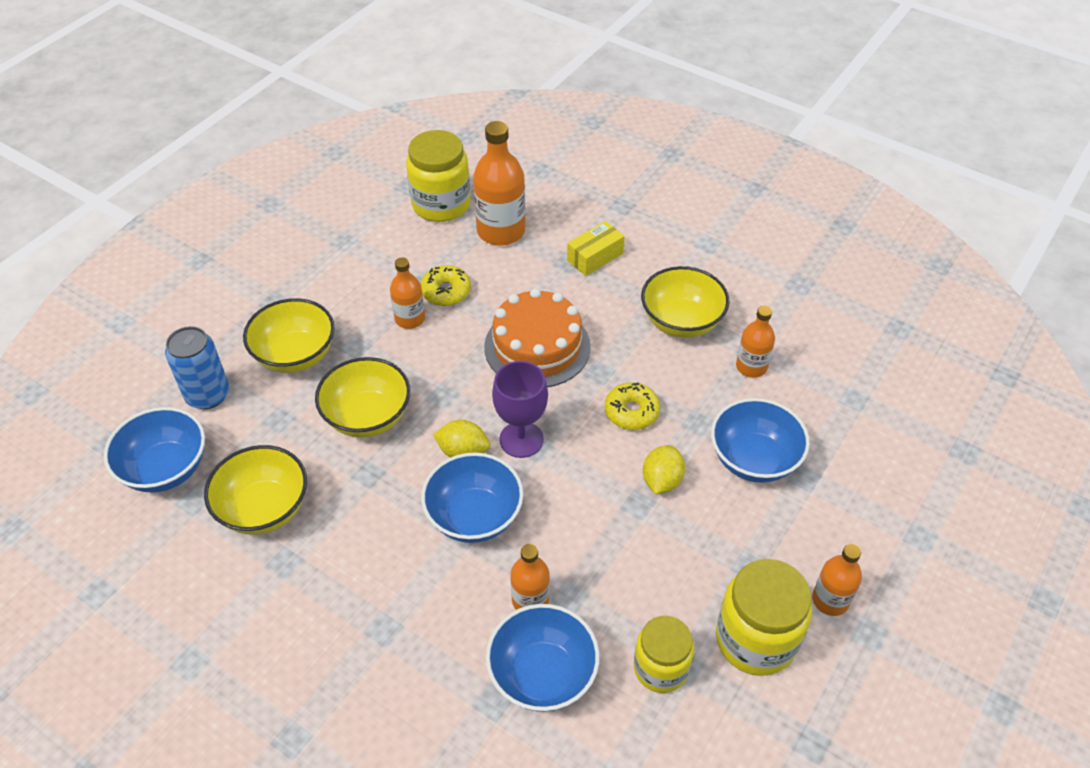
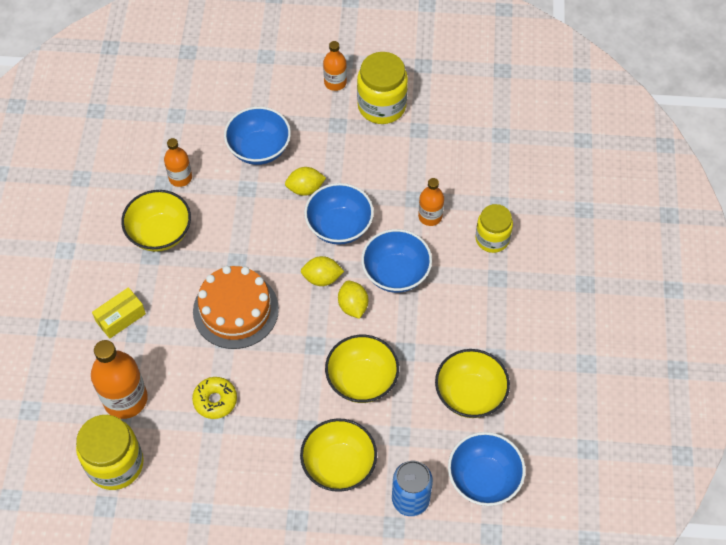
camera: 120 degrees left, 10 degrees up
orange bottle [390,257,425,329] -> none
blue bowl [486,604,600,712] -> blue bowl moved to [304,183,374,245]
purple goblet [492,361,548,458] -> yellow lemon [301,256,344,286]
yellow box [567,221,625,276] -> yellow box turned 60 degrees counterclockwise [92,287,146,339]
yellow donut [605,382,660,430] -> none
yellow jar [634,616,694,693] -> yellow jar moved to [475,204,513,253]

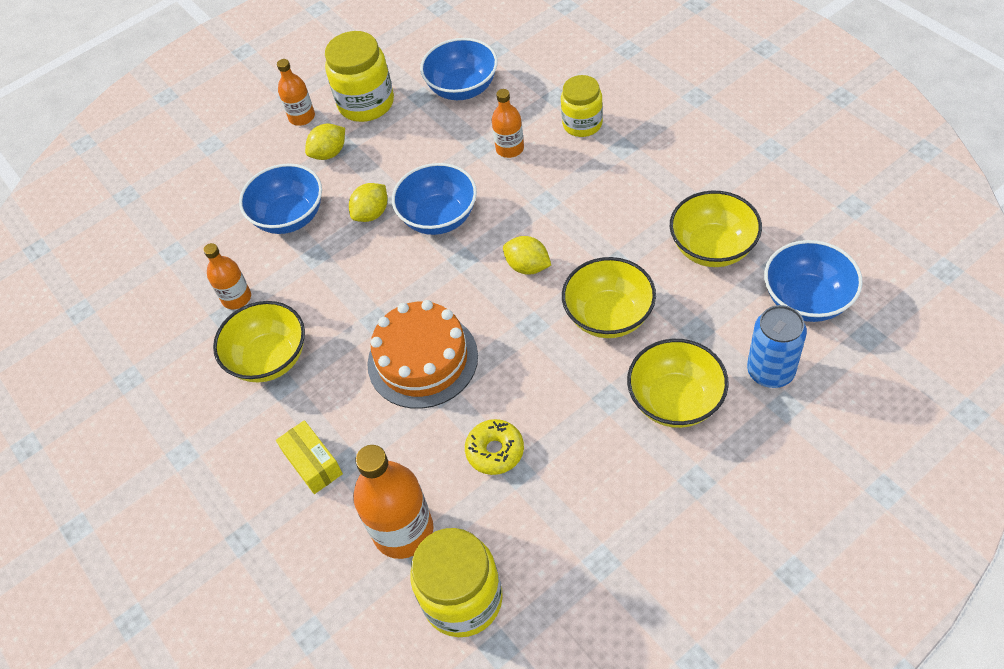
camera: 35 degrees left, 5 degrees down
yellow box [92,287,146,339] -> yellow box turned 45 degrees counterclockwise [276,420,343,494]
yellow lemon [301,256,344,286] -> yellow lemon moved to [305,123,345,160]
blue bowl [361,229,432,293] -> blue bowl moved to [420,38,498,100]

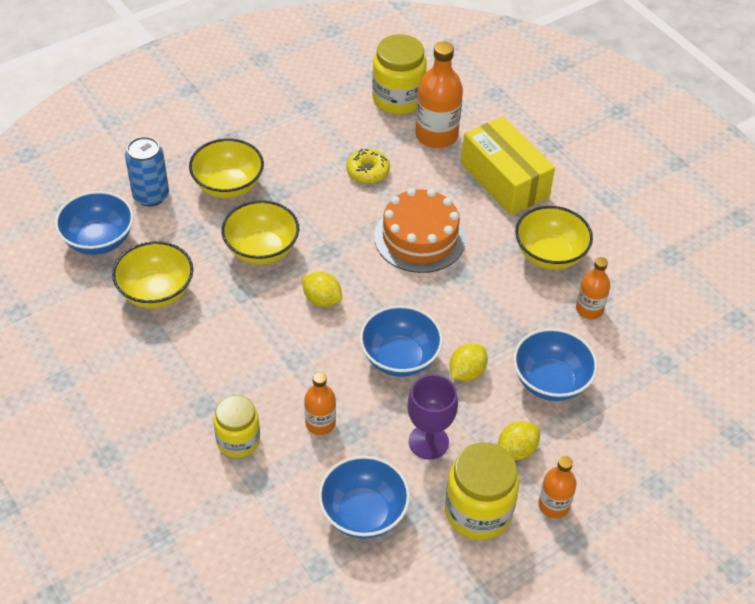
camera: 175 degrees right, 5 degrees down
yellow box [276,420,343,494] -> yellow box [461,116,555,215], size x1.90
none -> purple goblet [407,374,458,460]

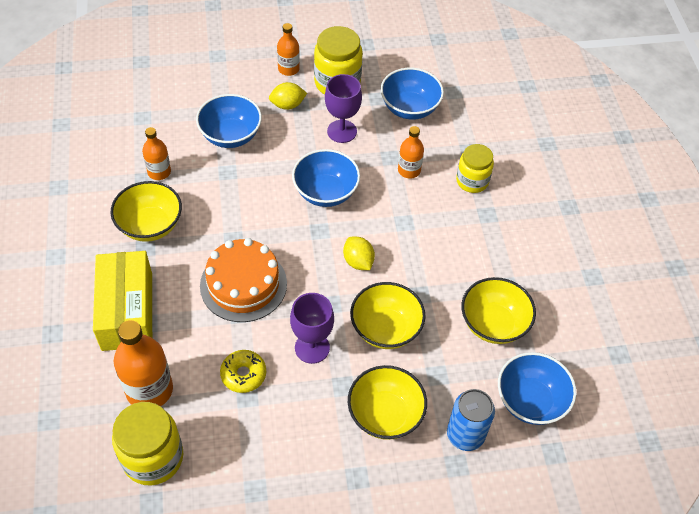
camera: 155 degrees left, 5 degrees up
yellow lemon [449,343,488,381] -> none
none -> purple goblet [290,293,334,364]

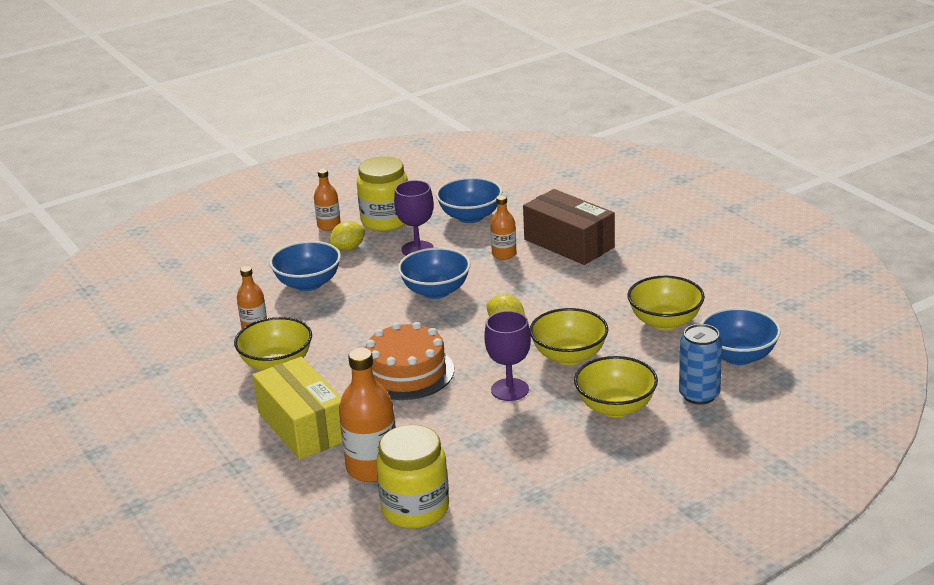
camera: 20 degrees left, 25 degrees down
yellow donut [220,350,266,393] -> none
yellow jar [456,144,494,193] -> brown box [523,189,615,265]

